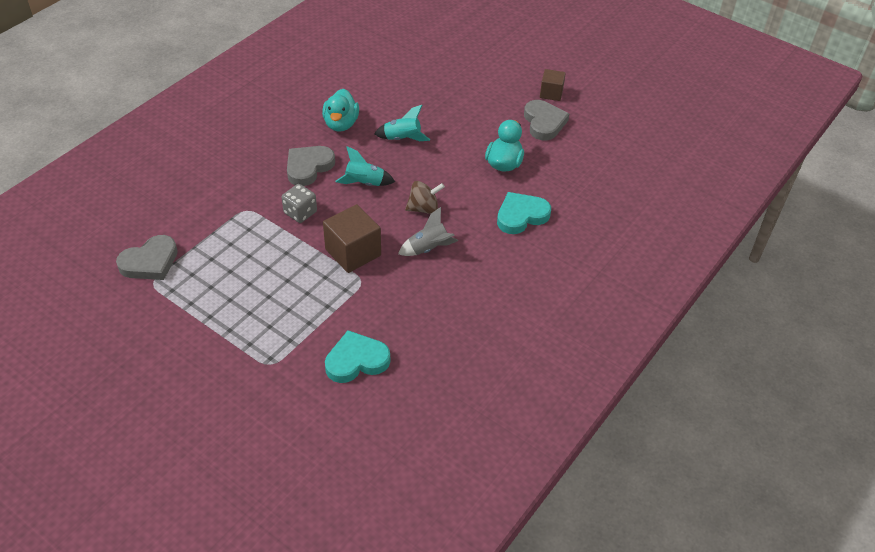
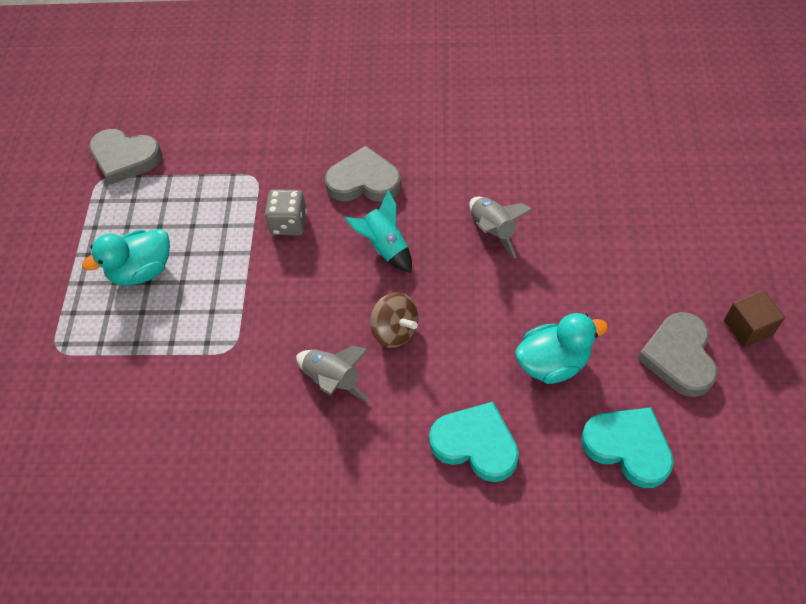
camera: 60 degrees right, 10 degrees up
turquoise duck [322,89,359,132] -> turquoise duck moved to [82,229,170,286]
brown cube [323,204,381,273] -> none
turquoise heart [325,330,390,383] -> turquoise heart moved to [581,407,674,488]
turquoise rocket [374,105,430,141] -> grey rocket [469,197,533,259]
grey heart [524,100,569,140] -> grey heart turned 135 degrees clockwise [637,312,717,397]

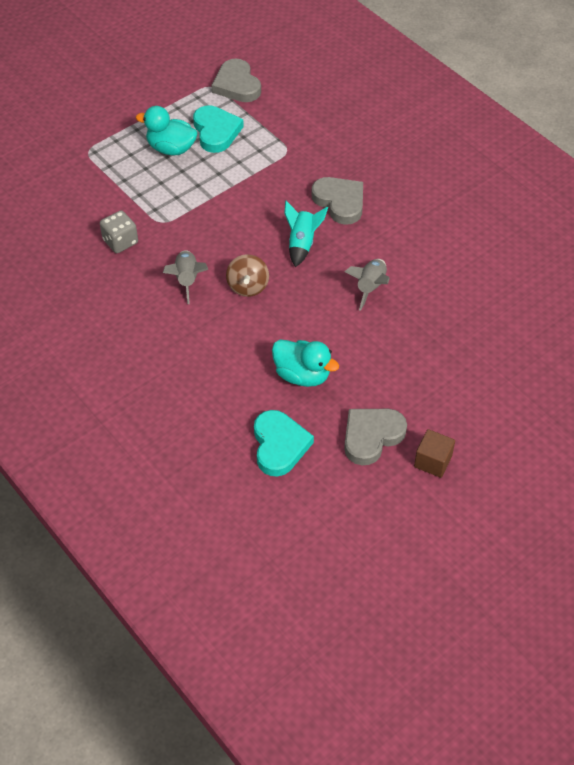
camera: 45 degrees right, 5 degrees down
grey dice [265,189,307,235] -> grey dice moved to [100,210,138,253]
turquoise heart [429,402,519,482] -> turquoise heart moved to [193,105,244,153]

